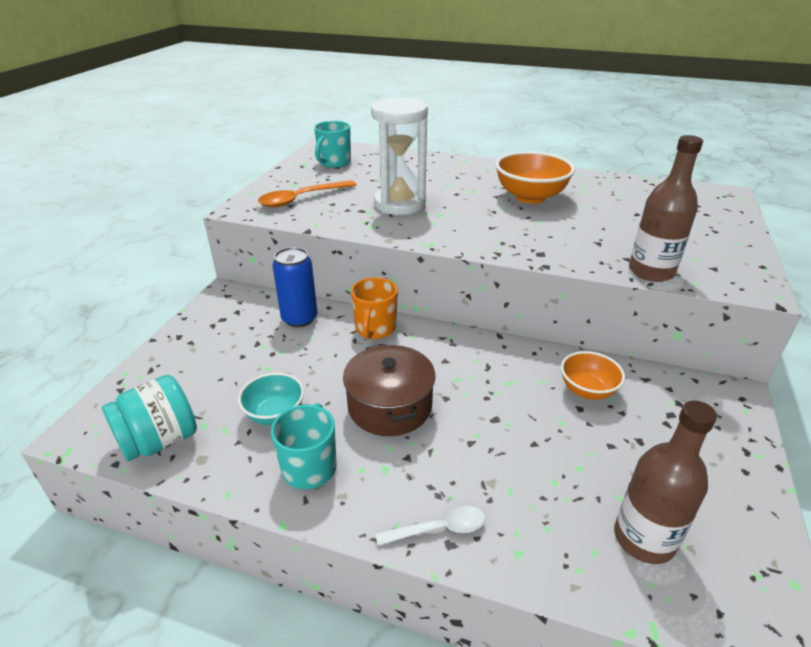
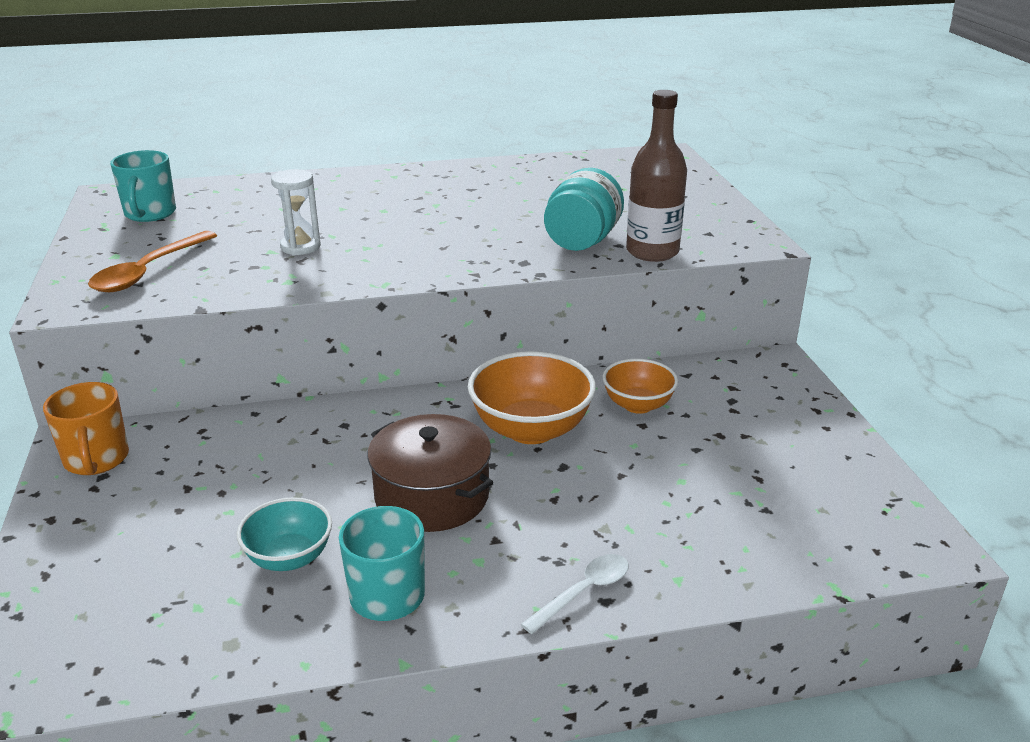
camera: 30 degrees left, 5 degrees down
turquoise jar [102,375,197,461] -> turquoise jar moved to [544,168,624,251]
blue can [272,247,317,327] -> none
orange mug [351,277,398,339] -> orange mug moved to [43,382,129,475]
white hourglass [371,97,428,215] -> white hourglass [271,169,321,255], size x0.54
orange bowl [495,151,575,204] -> orange bowl moved to [468,351,596,444]
brown bottle [614,400,717,564] -> none

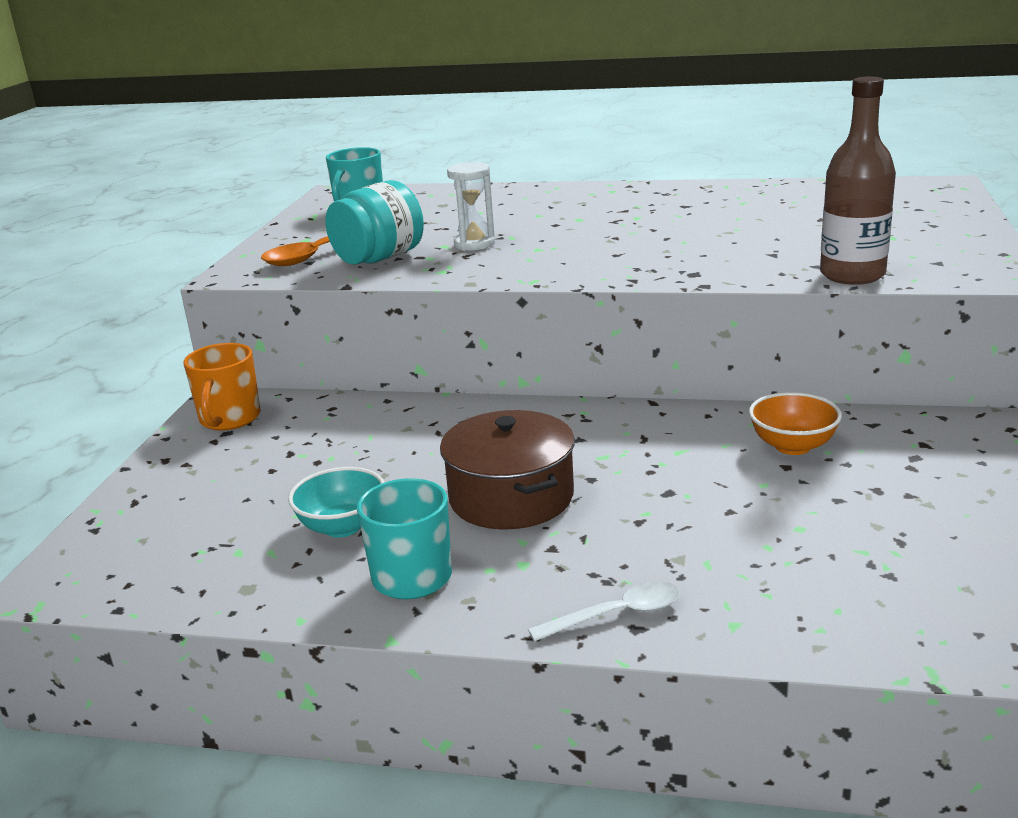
camera: 25 degrees right, 5 degrees down
orange bowl [468,351,596,444] -> none
turquoise jar [544,168,624,251] -> turquoise jar moved to [325,180,424,265]

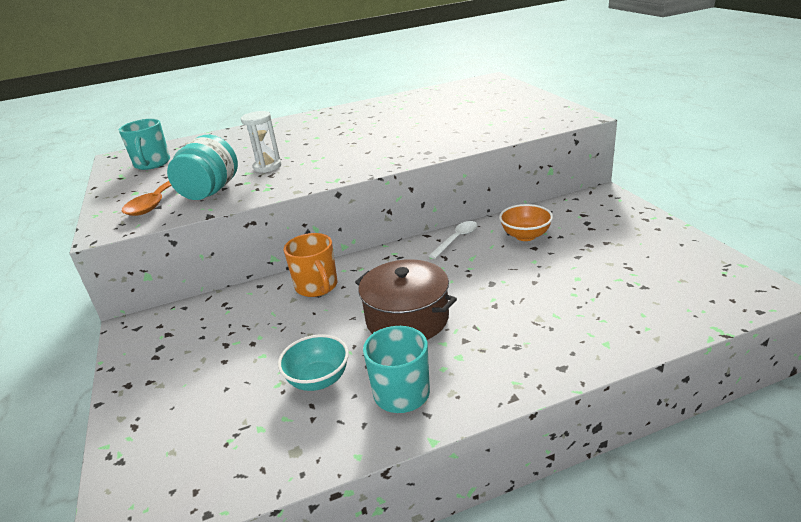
camera: 30 degrees left, 5 degrees up
orange mug [184,343,261,431] -> orange mug moved to [284,233,338,297]
white spoon [528,581,680,642] -> white spoon moved to [429,221,477,259]
brown bottle [820,77,896,285] -> none

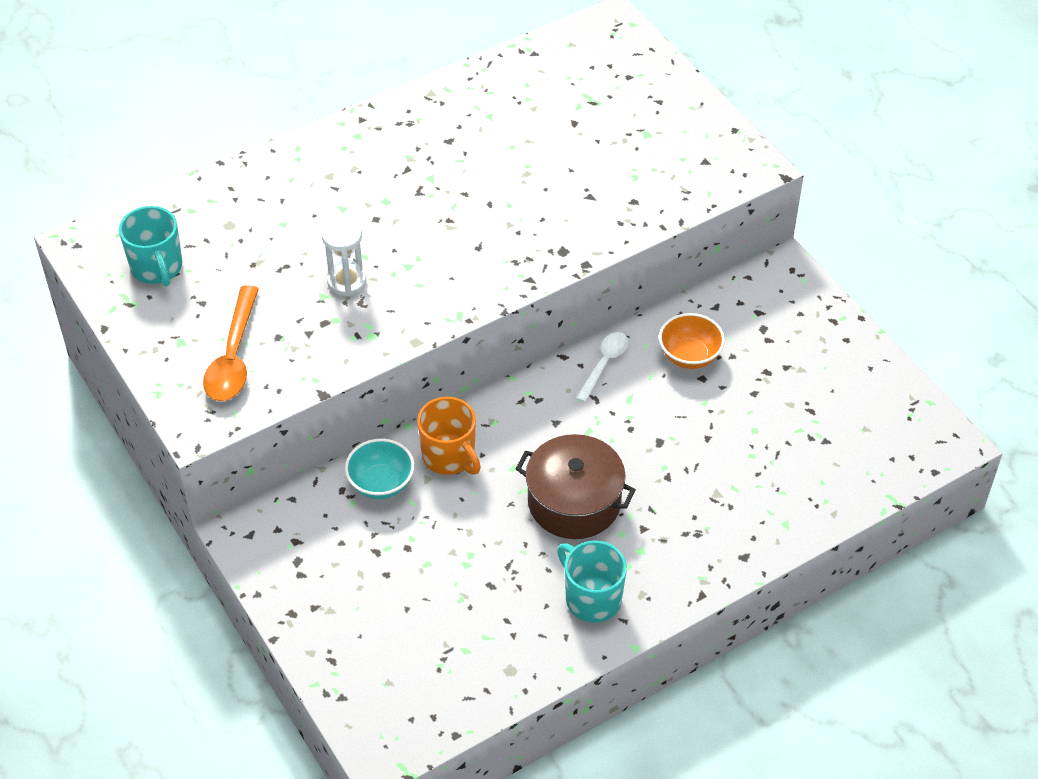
camera: 15 degrees left, 20 degrees up
turquoise jar [167,135,238,200] -> none
turquoise bowl [278,334,349,391] -> turquoise bowl moved to [345,439,414,499]

